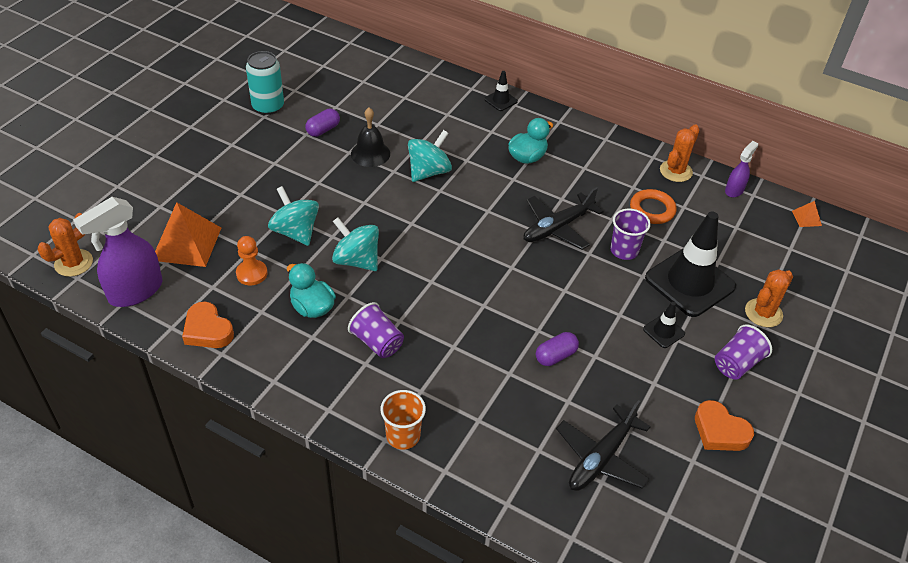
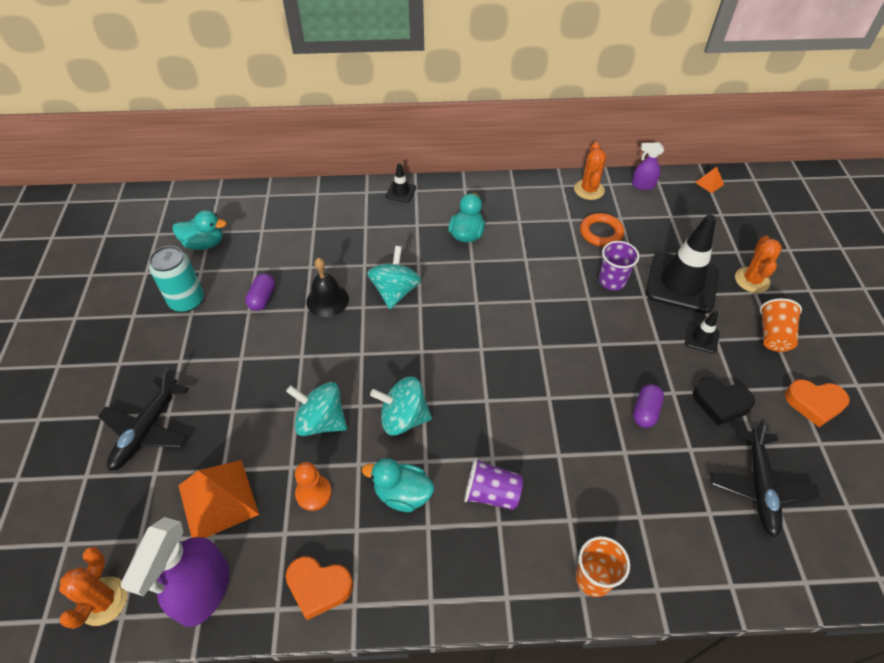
camera: 30 degrees left, 5 degrees up
black plane [523,187,604,250] -> black plane moved to [98,368,189,471]
purple cup [715,324,772,380] -> orange cup [760,298,802,352]
purple spray bottle [725,141,758,197] -> purple spray bottle turned 90 degrees counterclockwise [632,142,664,190]
none -> turquoise duck [173,210,227,250]
none -> black heart [693,377,755,426]

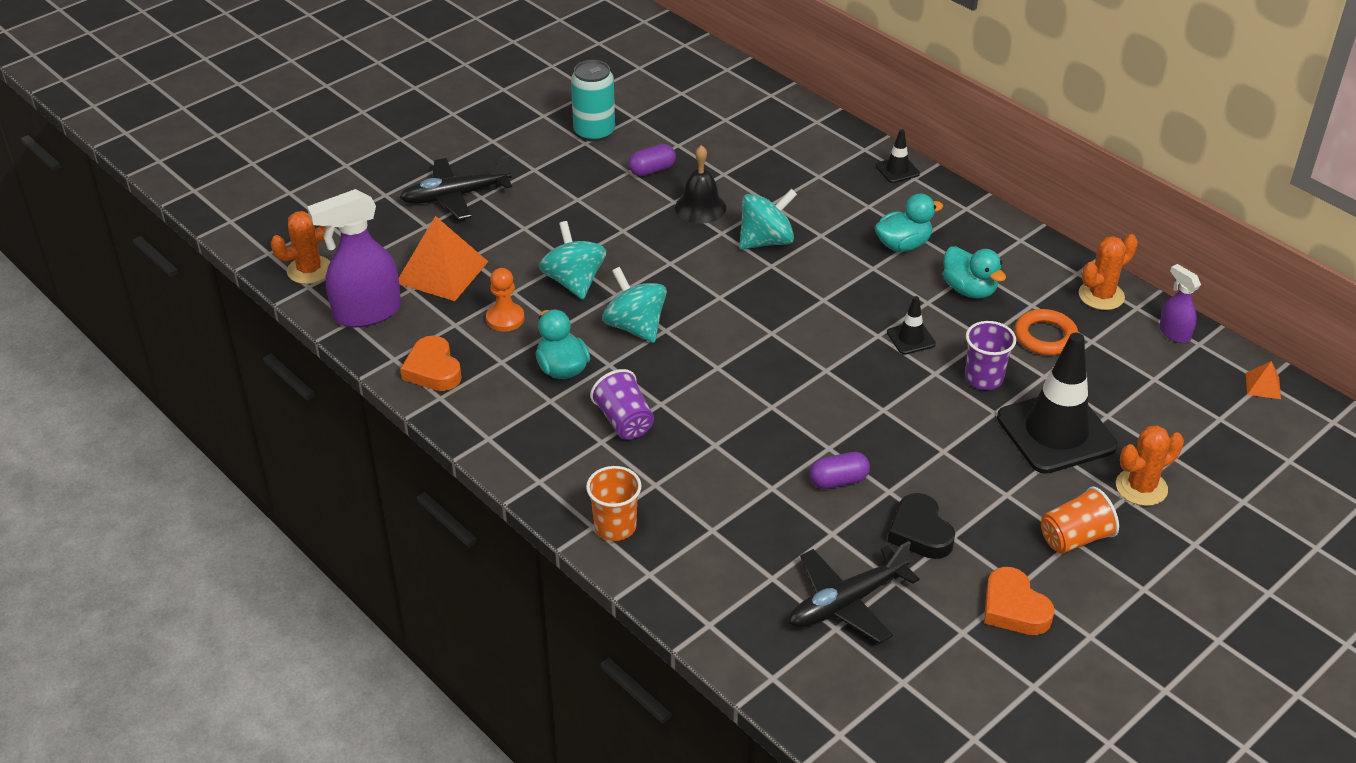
camera: 50 degrees right, 10 degrees down
turquoise duck [173,210,227,250] -> turquoise duck moved to [943,246,1006,298]
black traffic cone [685,311,719,353] -> black traffic cone moved to [887,296,936,355]

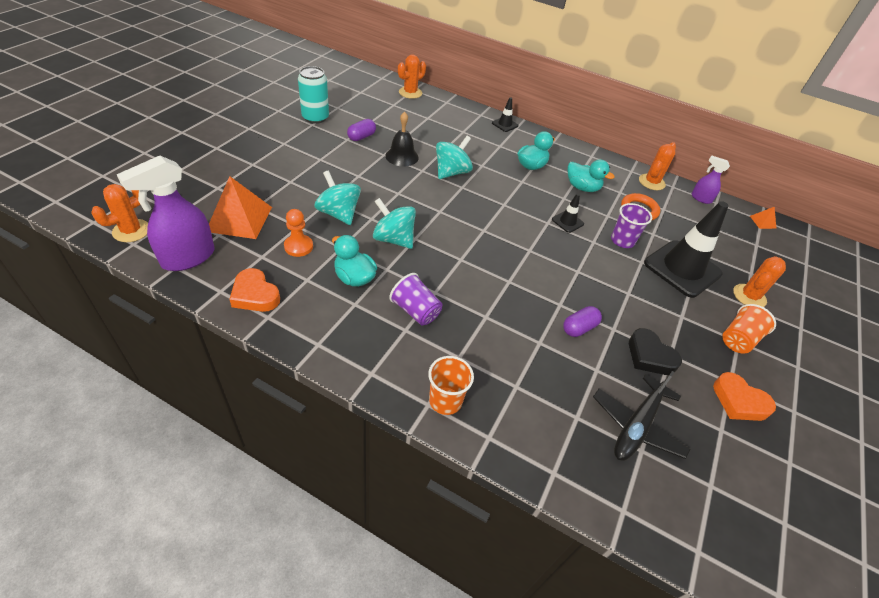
camera: 25 degrees left, 5 degrees up
black plane [399,155,512,220] -> none
none -> orange cactus [398,55,426,99]

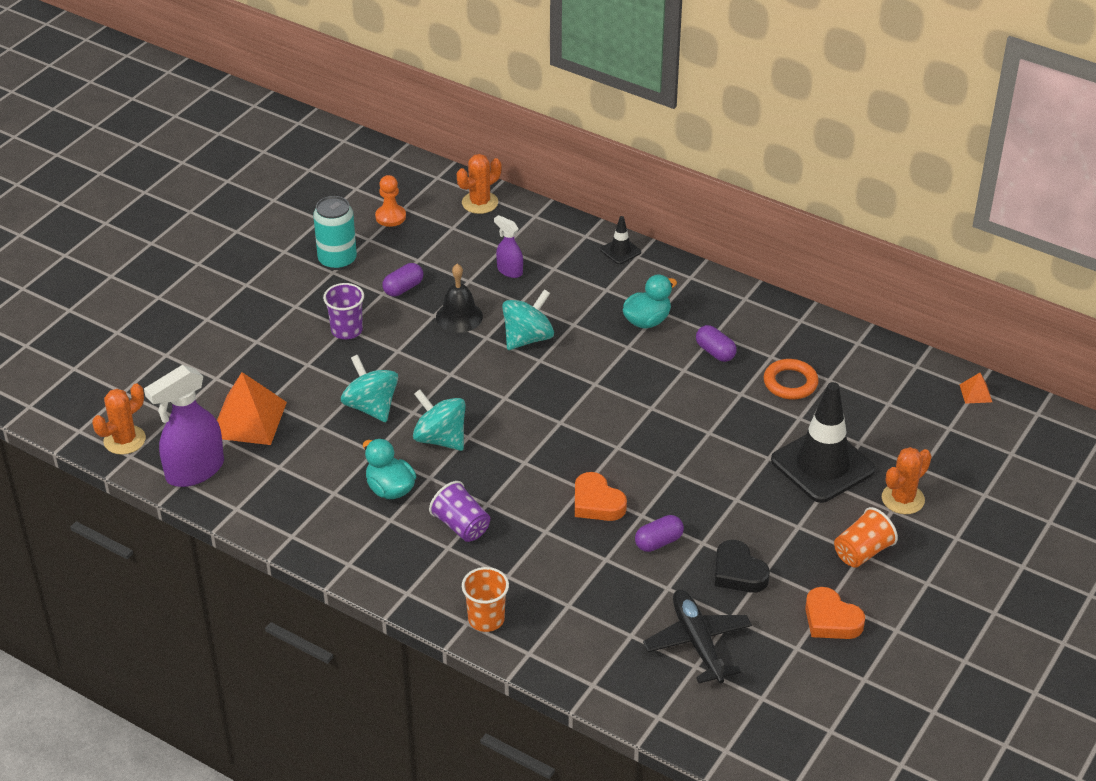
camera: 10 degrees right, 5 degrees down
orange heart [229,268,280,312] -> orange heart moved to [575,472,627,521]
orange pawn [284,209,313,257] -> orange pawn moved to [375,175,406,227]
black traffic cone [552,193,584,233] -> none
turquoise duck [568,159,615,192] -> purple capsule [696,325,737,362]
black plane [593,371,691,461] -> black plane turned 120 degrees clockwise [643,589,752,683]
purple cup [611,203,652,248] -> purple cup moved to [323,283,364,339]
orange cactus [639,142,676,190] -> none
purple spray bottle [691,156,730,204] -> purple spray bottle moved to [494,215,523,278]

